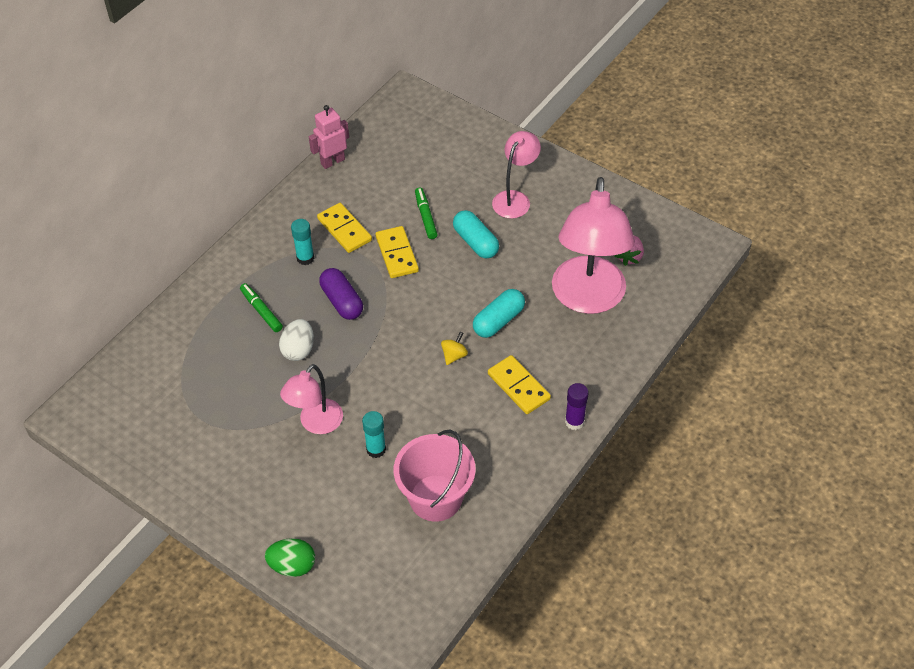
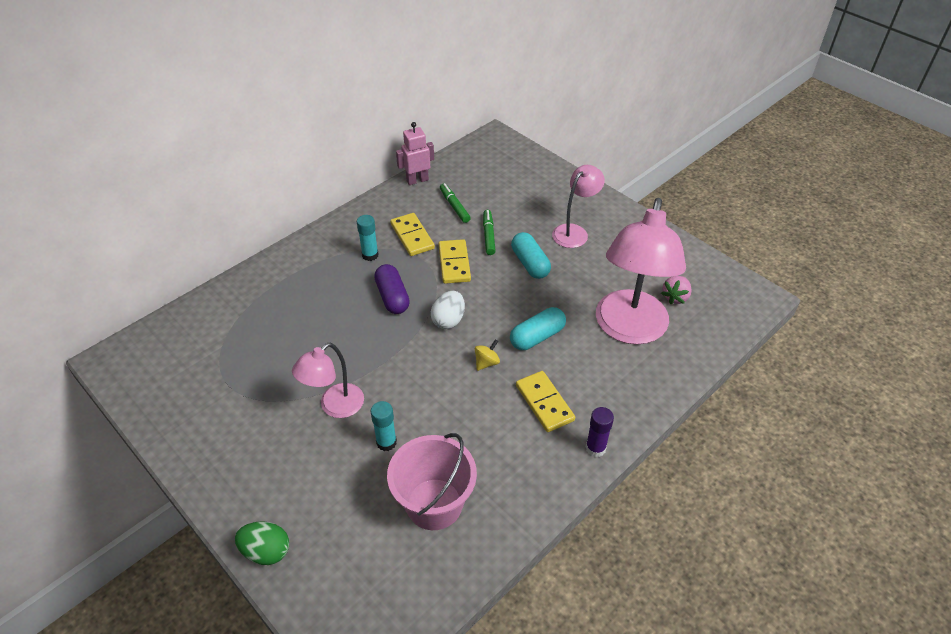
camera: 10 degrees right, 5 degrees down
green marker [240,283,283,332] -> green marker moved to [440,183,471,223]
white egg [279,319,314,361] -> white egg moved to [431,291,465,329]

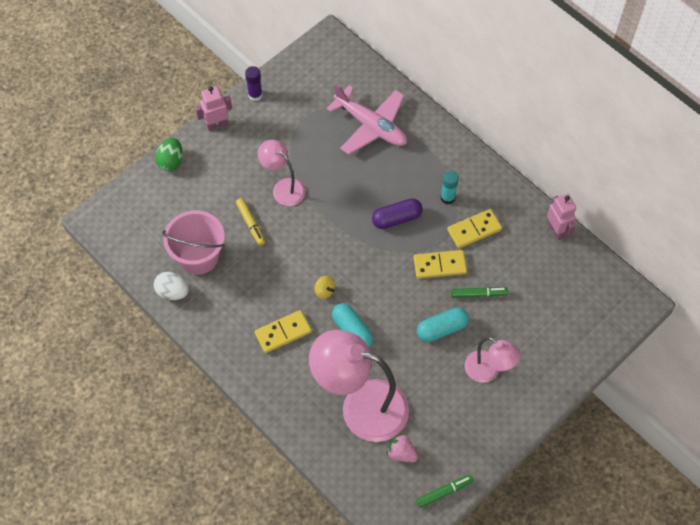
camera: 90 degrees right, 15 degrees up
turquoise glue stick [370,401,397,451] -> yellow marker [236,198,265,246]
white egg [431,291,465,329] -> white egg moved to [154,272,189,300]
green marker [440,183,471,223] -> green marker moved to [416,474,474,508]
purple glue stick [586,407,614,457] -> purple glue stick moved to [245,66,262,101]
none -> pink robot [195,86,232,131]
none -> pink plane [327,83,407,155]

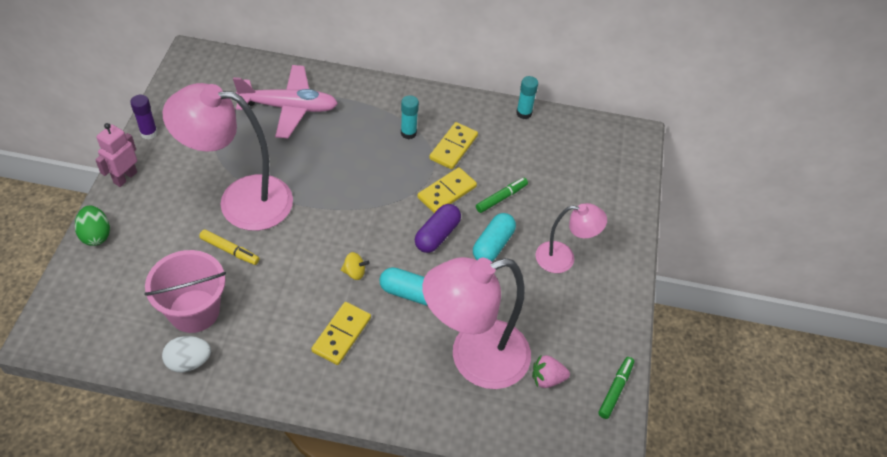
camera: 40 degrees left, 10 degrees down
pink lamp [258,139,305,206] -> pink lamp [162,83,293,231], size x1.86
purple capsule [372,198,423,229] -> purple capsule moved to [415,204,461,253]
pink robot [547,194,576,240] -> turquoise glue stick [516,76,538,119]

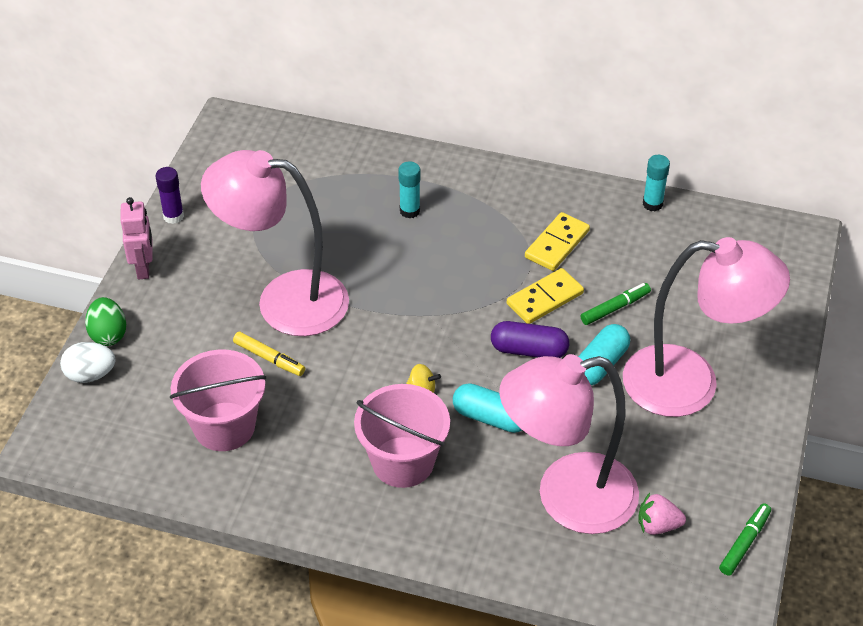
camera: 10 degrees right, 5 degrees down
pink robot [95,123,137,187] -> pink robot turned 135 degrees clockwise [120,197,153,280]
white egg [162,336,211,372] -> white egg moved to [60,342,116,383]
pink plane [233,65,338,138] -> none
yellow domino [311,302,371,365] -> pink bucket [354,384,450,488]
turquoise glue stick [401,95,419,139] -> turquoise glue stick moved to [398,162,420,219]
purple capsule [415,204,461,253] -> purple capsule turned 60 degrees clockwise [491,321,569,358]
pink lamp [535,203,607,273] -> pink lamp [623,237,790,417], size x1.86

